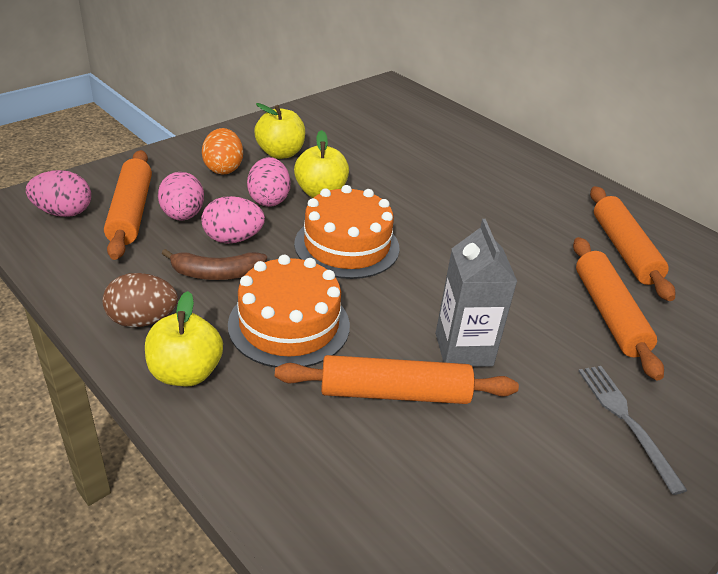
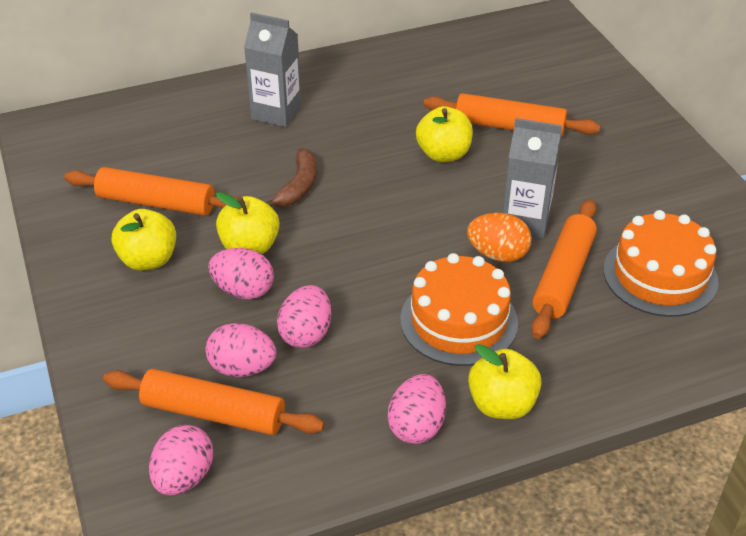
camera: 65 degrees left, 5 degrees up
brown egg [102,273,178,327] -> pink egg [388,374,446,444]
brown banana [162,249,267,280] -> brown banana moved to [265,148,317,207]
orange egg [202,128,243,175] -> orange egg moved to [467,213,532,262]
orange cake [294,185,400,279] -> orange cake moved to [603,210,718,317]
grey fork [578,366,688,495] -> none
orange rolling pin [590,186,675,301] -> orange rolling pin moved to [64,167,239,216]
none -> grey carton [244,12,302,127]
none -> yellow apple [416,106,473,162]

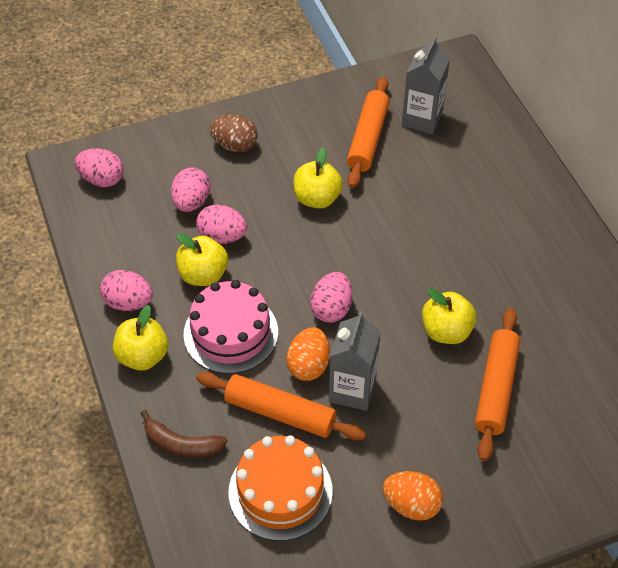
camera: 90 degrees right, 10 degrees up
orange rolling pin [103,369,324,435] -> none
yellow apple [112,209,176,271] -> yellow apple moved to [176,234,228,286]
pink egg [208,248,274,300] -> pink egg moved to [310,272,352,323]
grey carton [244,12,302,127] -> grey carton moved to [402,37,450,134]
brown banana [265,148,317,207] -> brown banana moved to [141,410,227,458]
orange cake [400,253,518,366] -> pink cake [183,280,278,374]
none -> brown egg [209,114,258,152]
none -> orange egg [383,471,443,521]

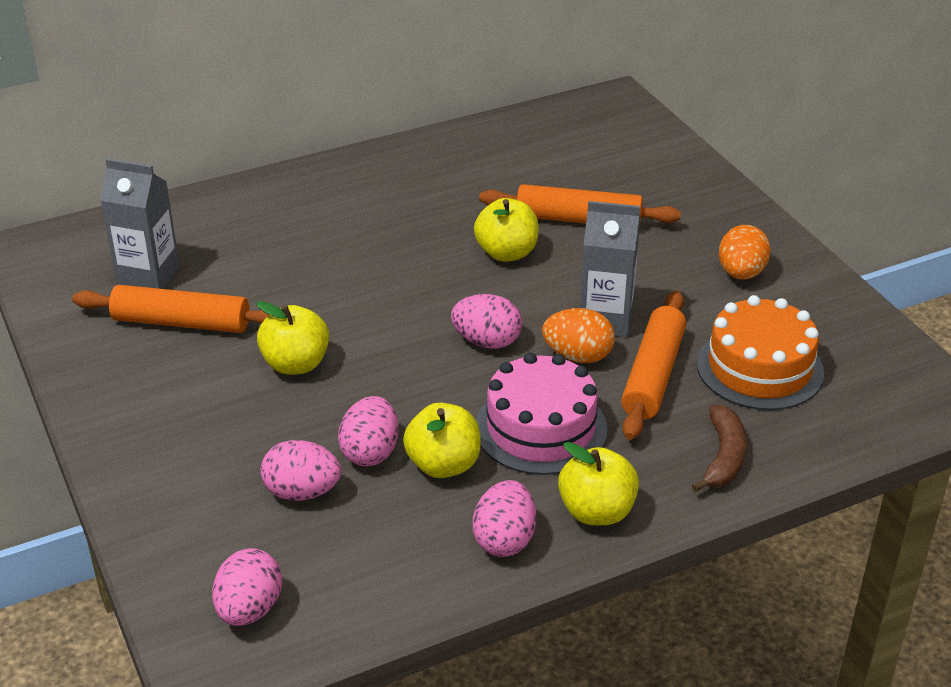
camera: 95 degrees left, 15 degrees down
brown egg [209,114,258,152] -> none

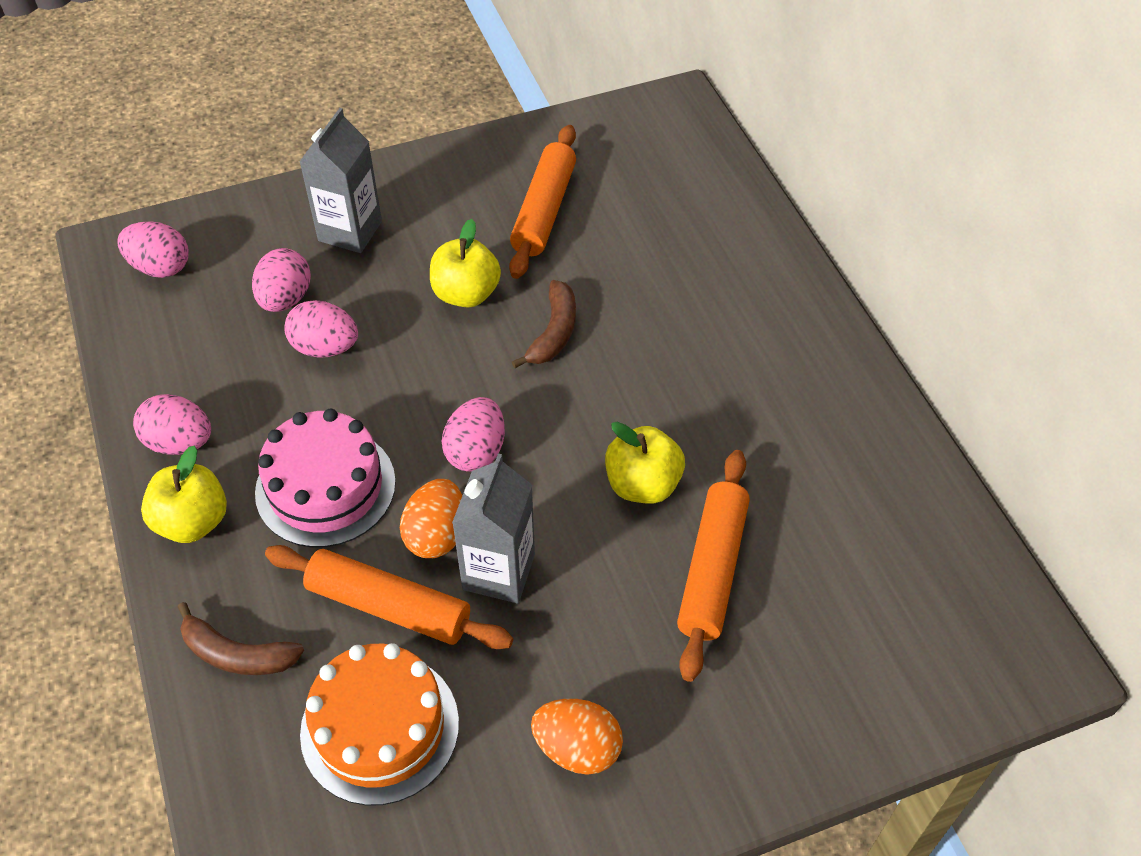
camera: 95 degrees right, 15 degrees up
grey carton [100,158,180,289] -> grey carton moved to [299,108,382,253]
yellow apple [403,403,481,478] -> none
none -> brown banana [512,280,576,368]

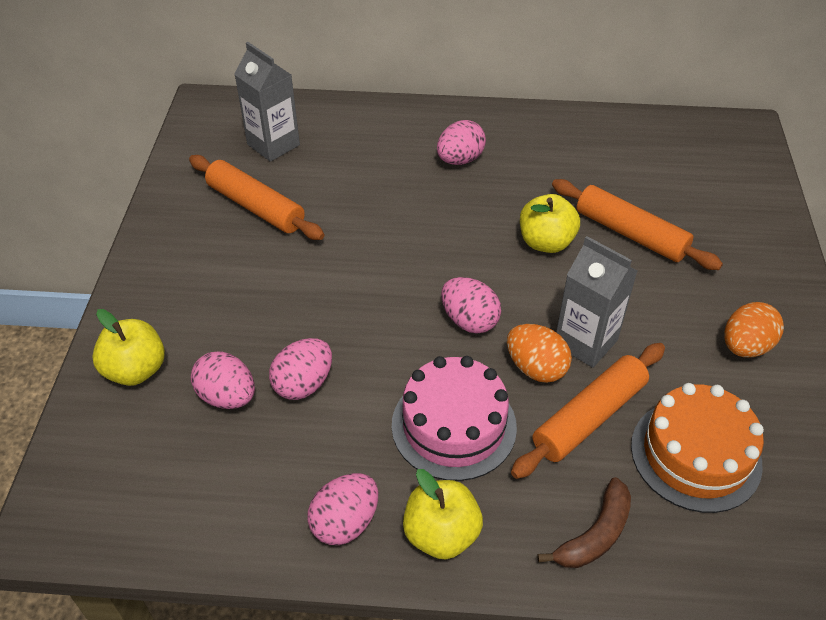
camera: 65 degrees left, 5 degrees down
pink egg [118,221,189,278] -> pink egg moved to [437,120,486,165]
grey carton [299,108,382,253] -> grey carton moved to [234,42,300,162]
yellow apple [430,219,501,308] -> yellow apple moved to [92,309,165,386]
brown banana [512,280,576,368] -> none

